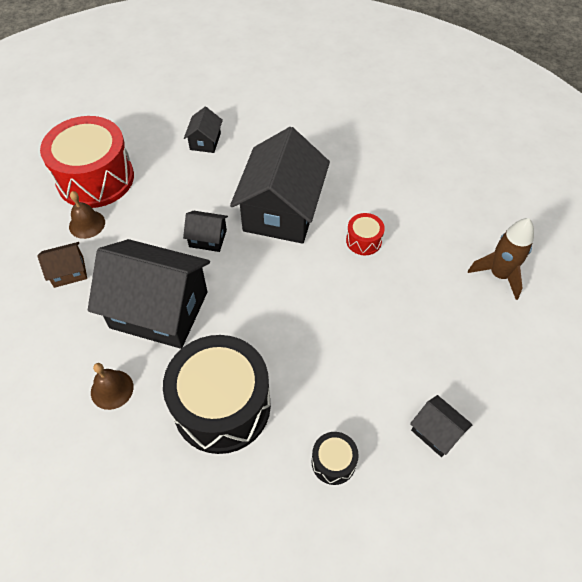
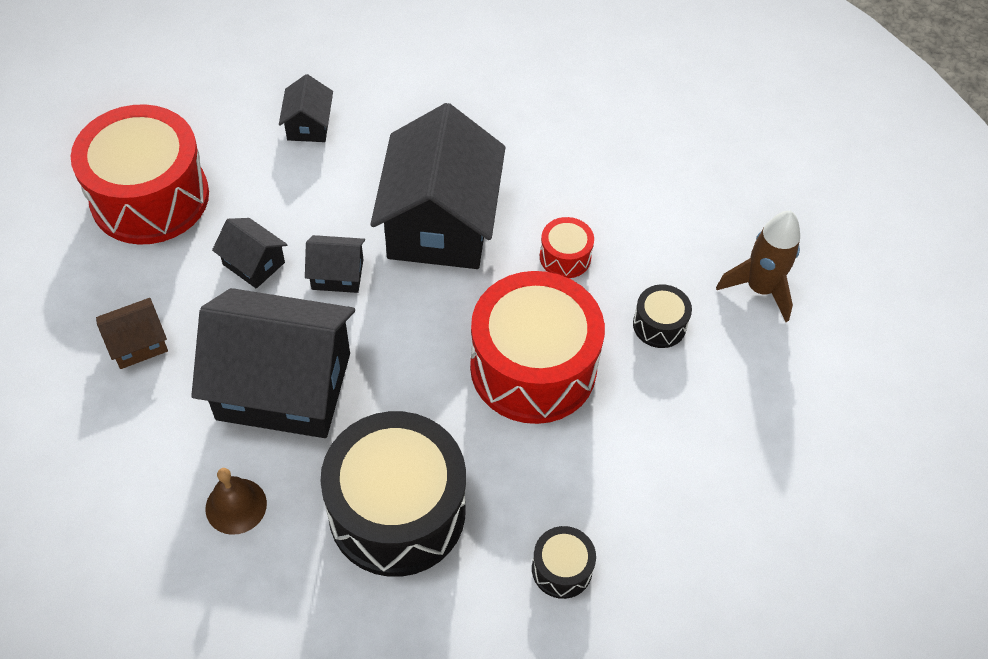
camera: 10 degrees left, 0 degrees up
brown bell [69,191,105,239] -> none
black house [410,395,473,457] -> black house moved to [212,218,288,289]
none -> red drum [470,271,605,424]
none -> black drum [633,284,692,348]

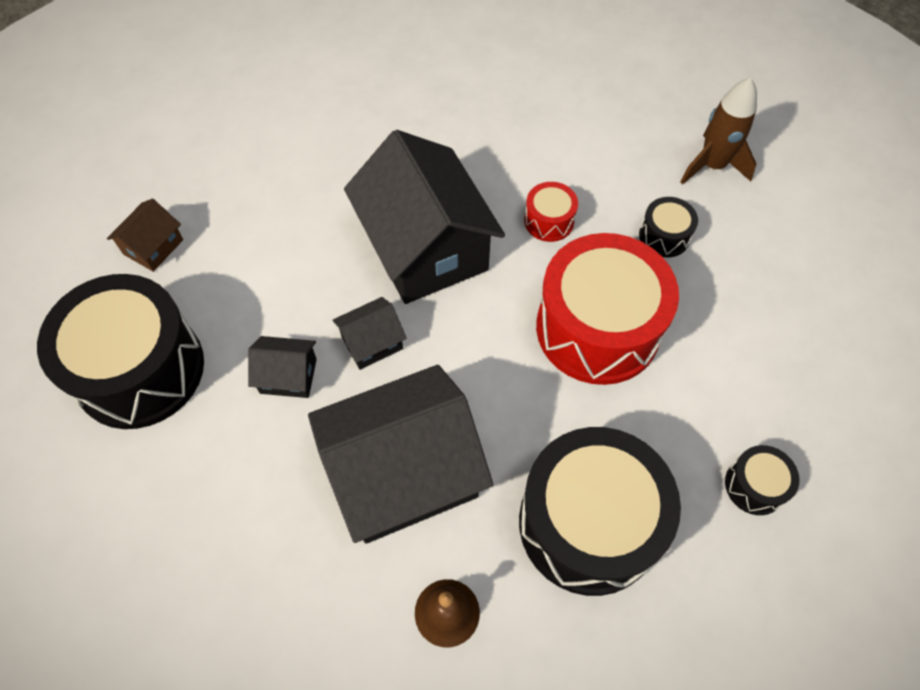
camera: 30 degrees left, 5 degrees up
red drum [71,104,209,245] -> black drum [37,274,204,429]
brown house [96,298,168,369] -> brown house moved to [107,198,183,272]
black house [279,74,333,142] -> none

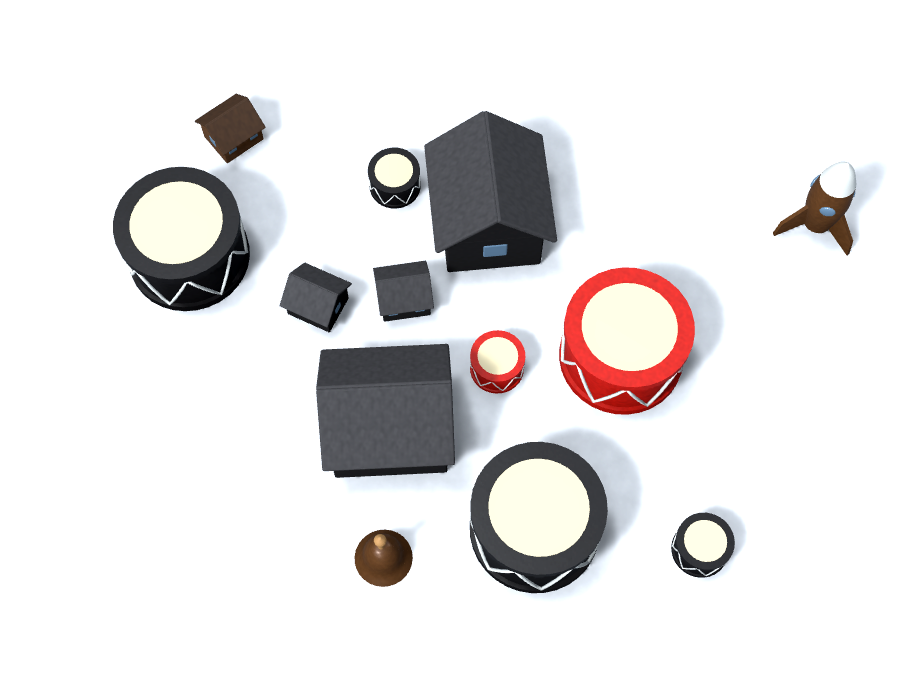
camera: 20 degrees right, 5 degrees up
red drum [524,182,578,242] -> red drum moved to [470,330,525,393]
black drum [639,197,698,257] -> black drum moved to [368,148,421,209]

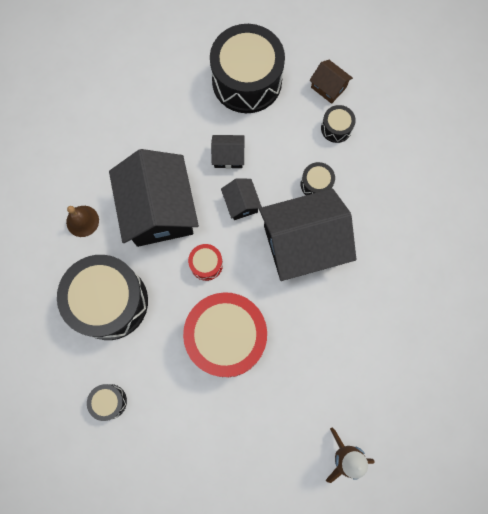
camera: 80 degrees right, 10 degrees up
black house [280,263,352,332] -> black house turned 75 degrees clockwise [211,135,245,169]
none -> black drum [321,105,356,143]

